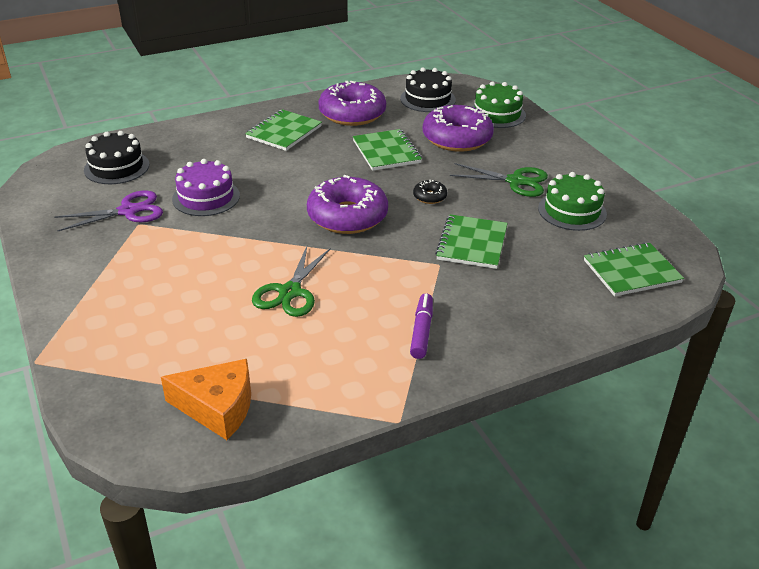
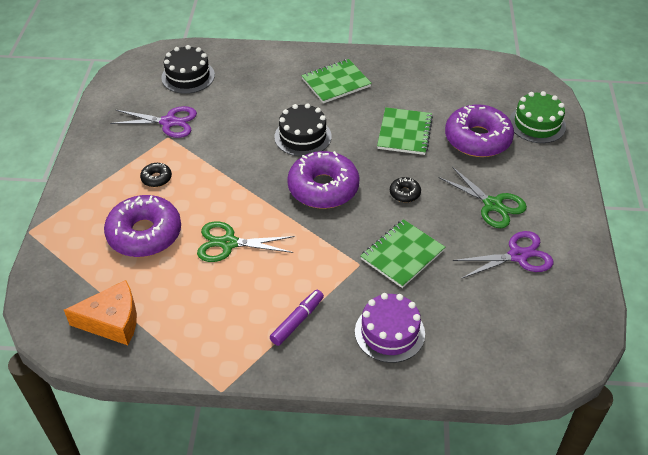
camera: 30 degrees right, 10 degrees up
orange cheese [161,359,251,440] -> orange cheese turned 45 degrees counterclockwise [64,280,137,345]
purple cake [172,159,240,216] -> purple cake moved to [355,293,425,363]
green scissors [252,246,330,317] -> green scissors turned 45 degrees clockwise [197,221,295,262]
purple donut [318,81,386,126] -> purple donut moved to [104,195,181,257]
black cake [400,67,456,112] -> black cake moved to [275,103,332,157]
green cake [538,172,607,231] -> purple scissors [453,231,553,279]
green notebook [584,242,684,297] -> none
none -> black donut [140,163,172,187]

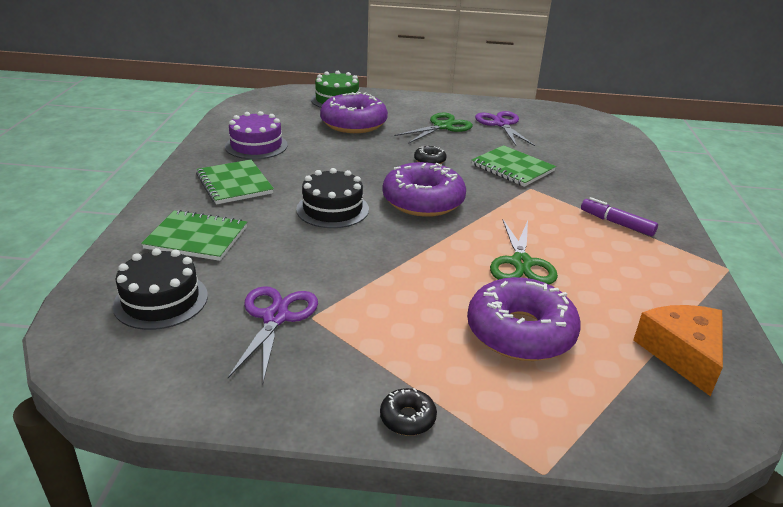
camera: 90 degrees left, 15 degrees down
black donut [140,163,172,187] -> black donut moved to [380,388,437,436]
purple cake [355,293,425,363] -> purple cake moved to [225,111,288,159]
green notebook [377,107,433,155] -> green notebook moved to [141,210,247,261]

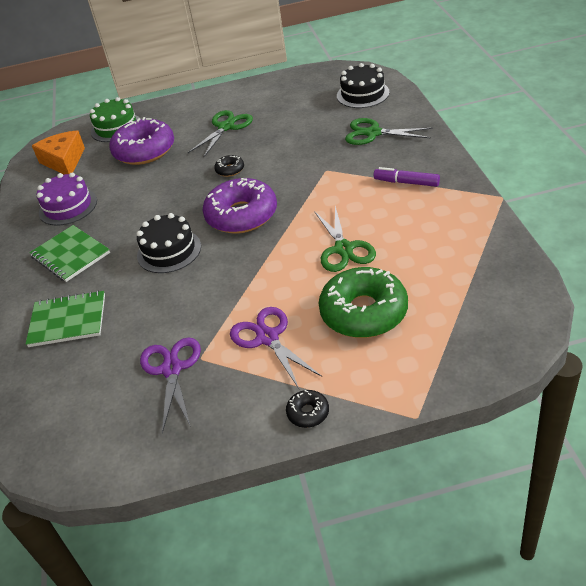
camera: 10 degrees left, 10 degrees up
black cake [113,248,208,330] -> black cake moved to [337,63,389,108]
purple donut [467,277,581,361] -> green donut [319,267,408,338]
green notebook [472,145,556,187] -> none
purple scissors [475,111,535,146] -> purple scissors moved to [230,307,322,389]
orange cheese [633,305,723,396] -> orange cheese moved to [32,130,85,175]
none -> green scissors [345,118,433,145]

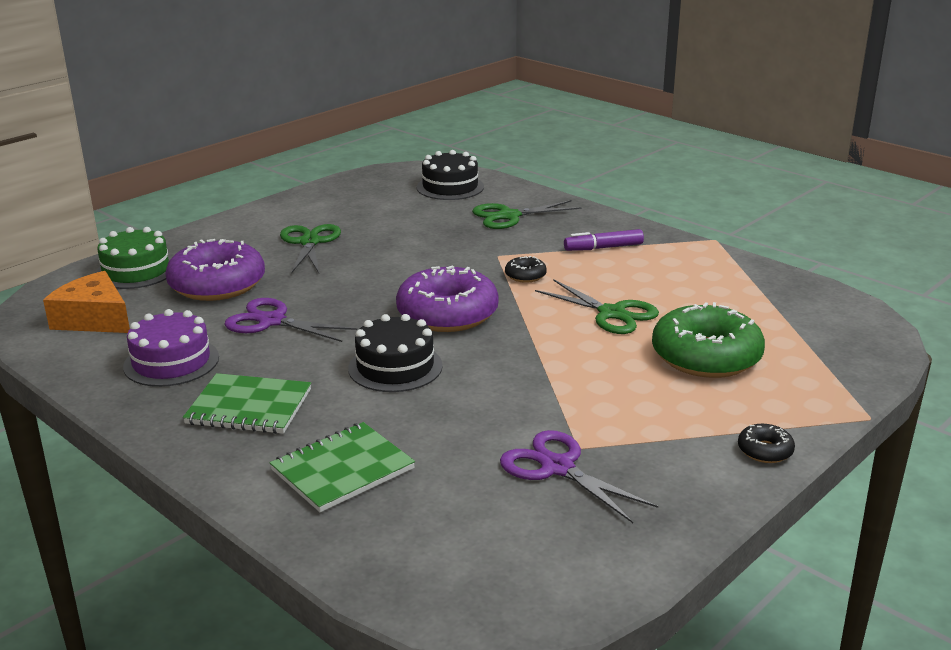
camera: 40 degrees left, 15 degrees down
black donut [214,155,244,177] -> black donut moved to [505,256,547,283]
purple scissors [230,307,322,389] -> purple scissors moved to [224,298,357,342]

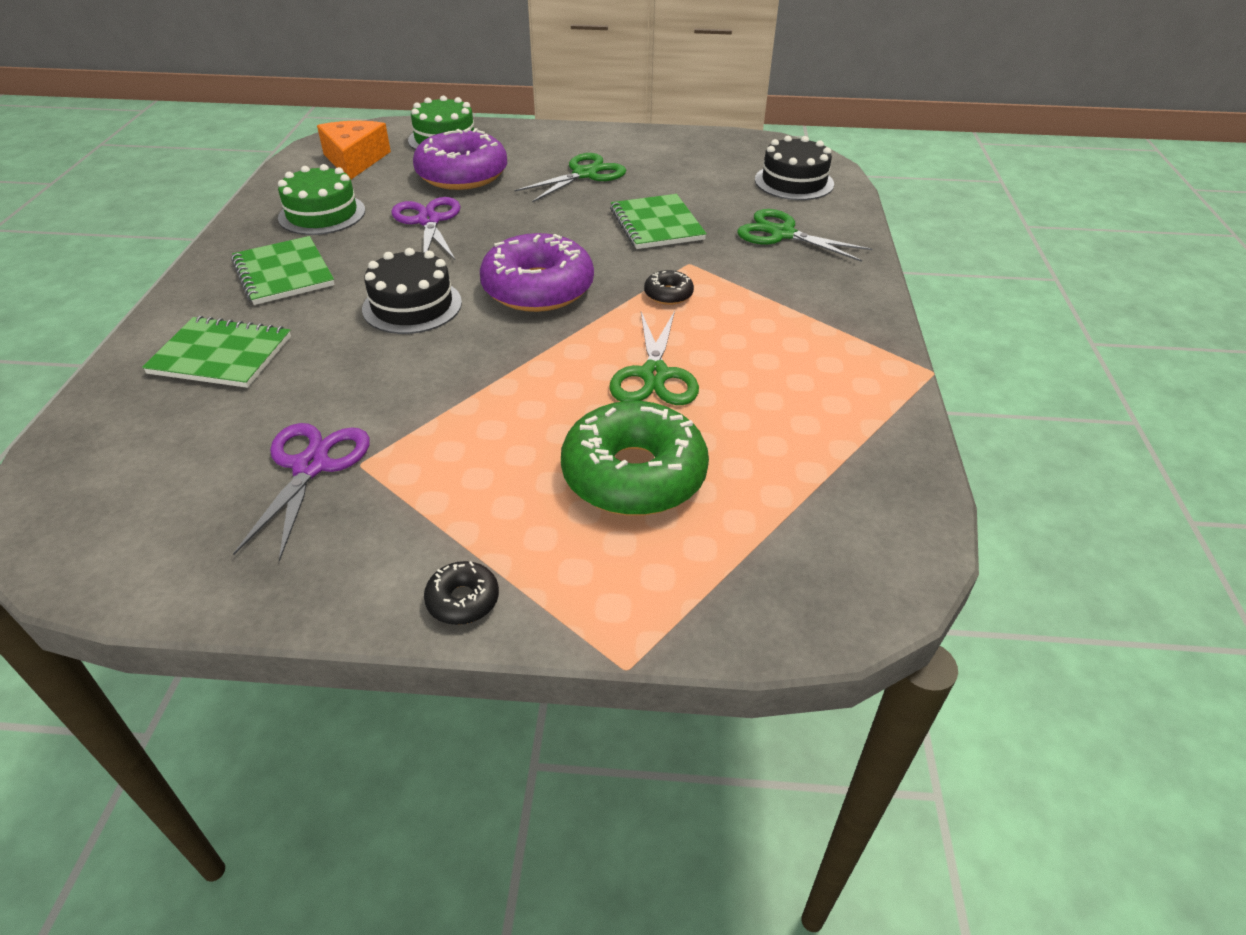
camera: 50 degrees right, 15 degrees up
purple cake [123,309,219,387] -> green cake [278,164,365,235]
purple marker [564,229,644,251] -> none
none -> green notebook [610,194,707,249]

